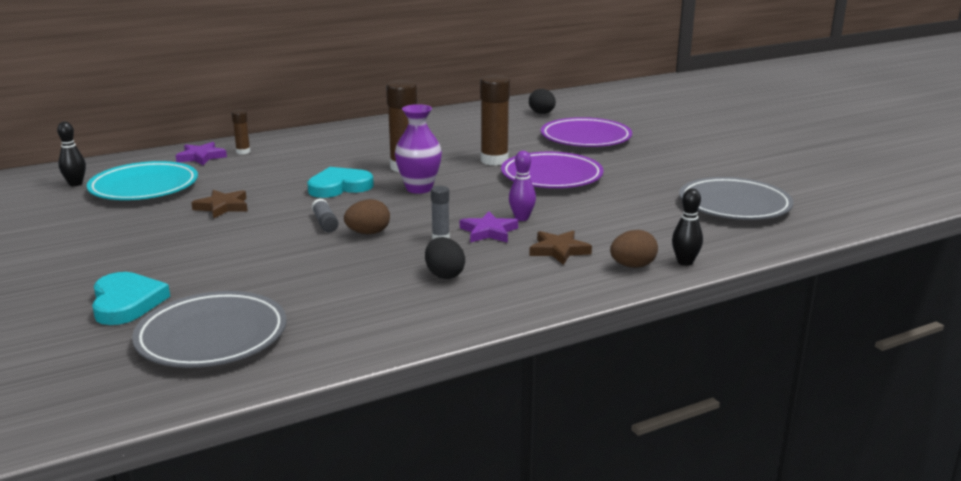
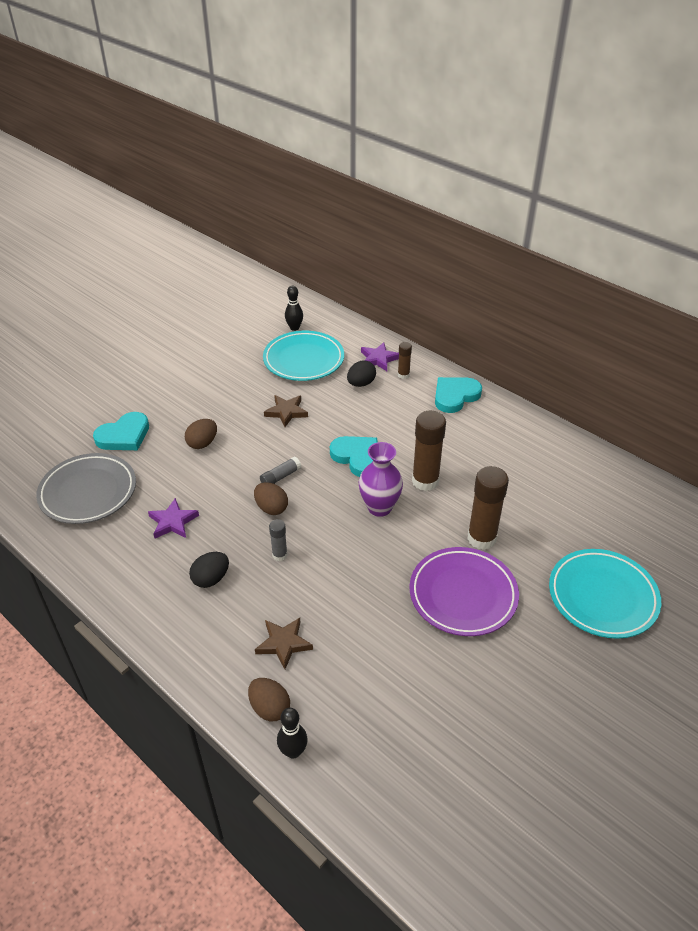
camera: 70 degrees right, 20 degrees up
purple star [460,212,518,243] -> purple star moved to [148,498,199,539]
purple bowling pin [509,151,536,221] -> none
black egg [529,89,556,114] -> black egg moved to [347,360,376,387]
purple plate [541,117,632,147] -> turquoise plate [549,549,661,639]
grey plate [679,177,793,220] -> none
none -> brown egg [185,419,217,449]
none -> turquoise heart [435,377,482,413]

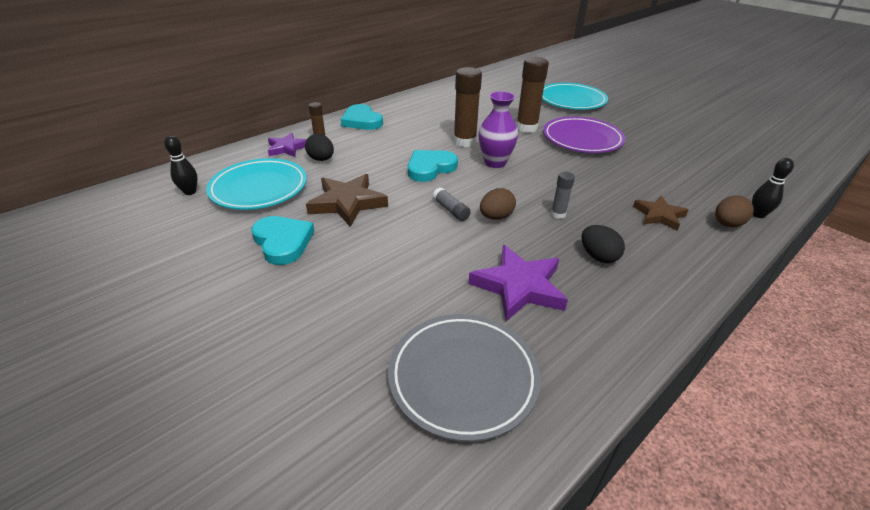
camera: 85 degrees left, 5 degrees down
turquoise heart [93,412,149,450] -> turquoise heart moved to [251,216,315,265]
purple star [148,498,199,539] -> purple star [468,245,568,321], size x1.57
brown egg [185,419,217,449] -> none
brown star [264,395,308,427] -> brown star [306,174,388,227], size x1.57

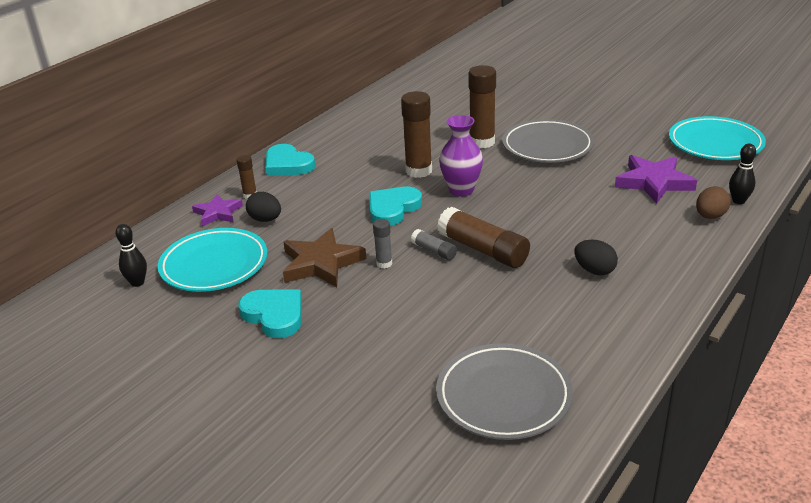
camera: 10 degrees left, 5 degrees down
purple star [468,245,568,321] -> purple star moved to [615,155,697,204]
brown egg [480,188,516,220] -> brown glue stick [437,207,530,268]
turquoise plate [542,83,608,110] -> turquoise plate moved to [669,116,766,160]
purple plate [543,117,626,153] -> grey plate [502,119,594,163]
grey glue stick [551,172,575,219] -> grey glue stick moved to [373,219,392,268]
brown star [633,196,688,231] -> none

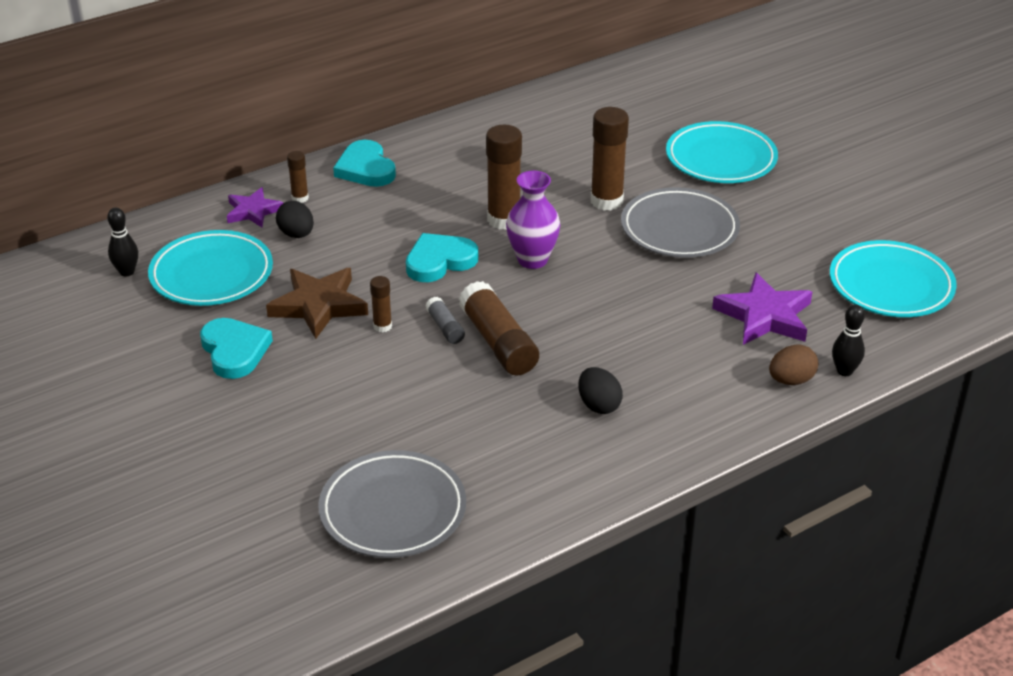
camera: 20 degrees right, 5 degrees up
grey glue stick [373,219,392,268] -> brown glue stick [370,276,392,332]
none -> turquoise plate [666,121,778,183]

